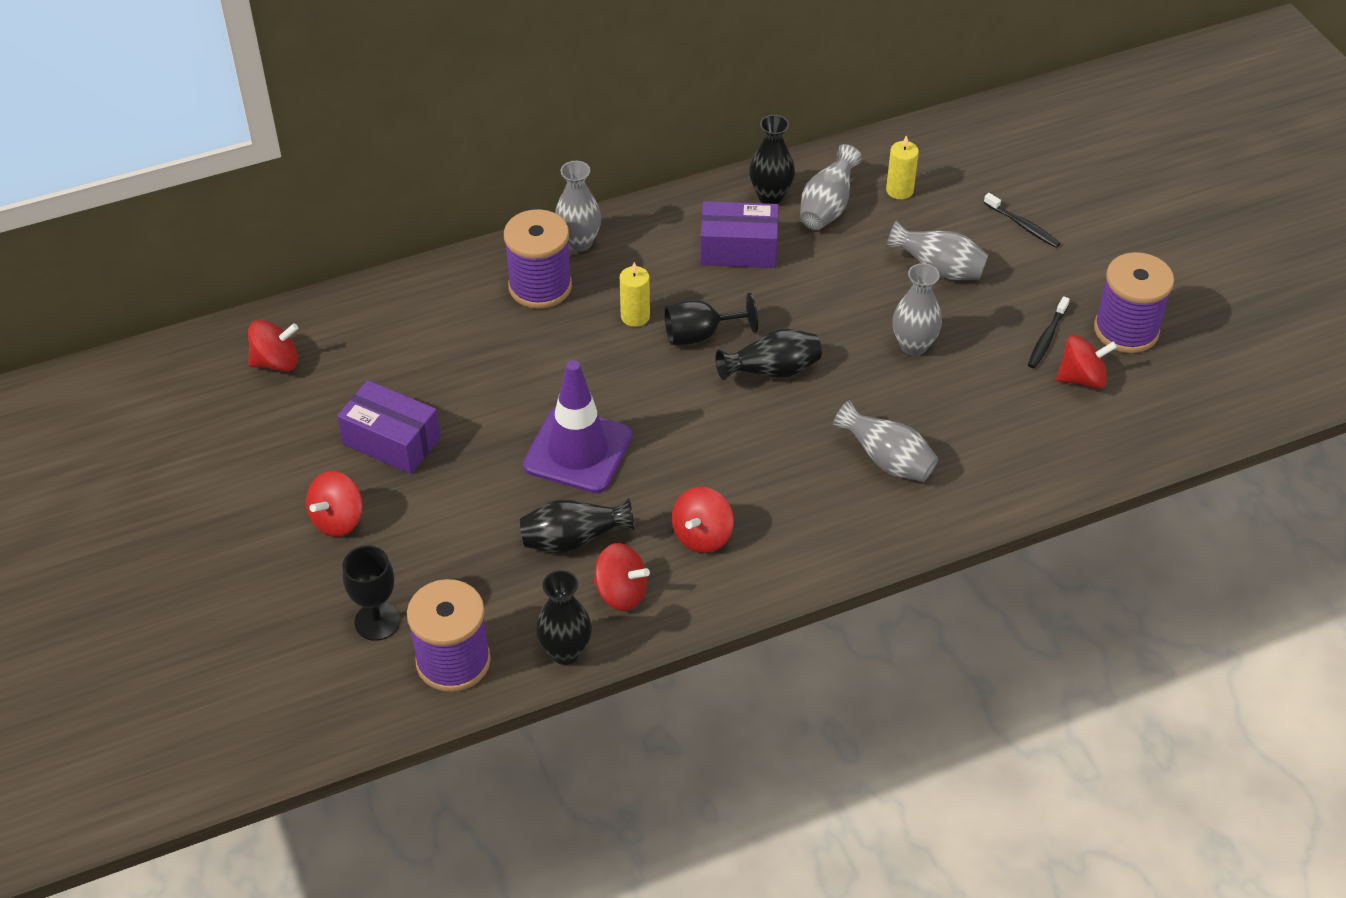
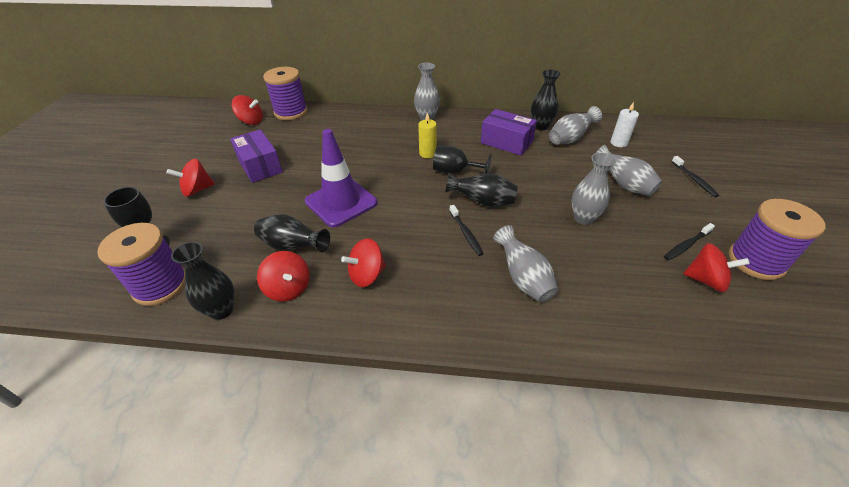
camera: 30 degrees right, 5 degrees down
purple spool [504,209,572,309] -> purple spool moved to [263,67,308,120]
yellow candle [886,135,919,199] -> white candle [610,102,639,147]
none -> black toothbrush [449,205,484,256]

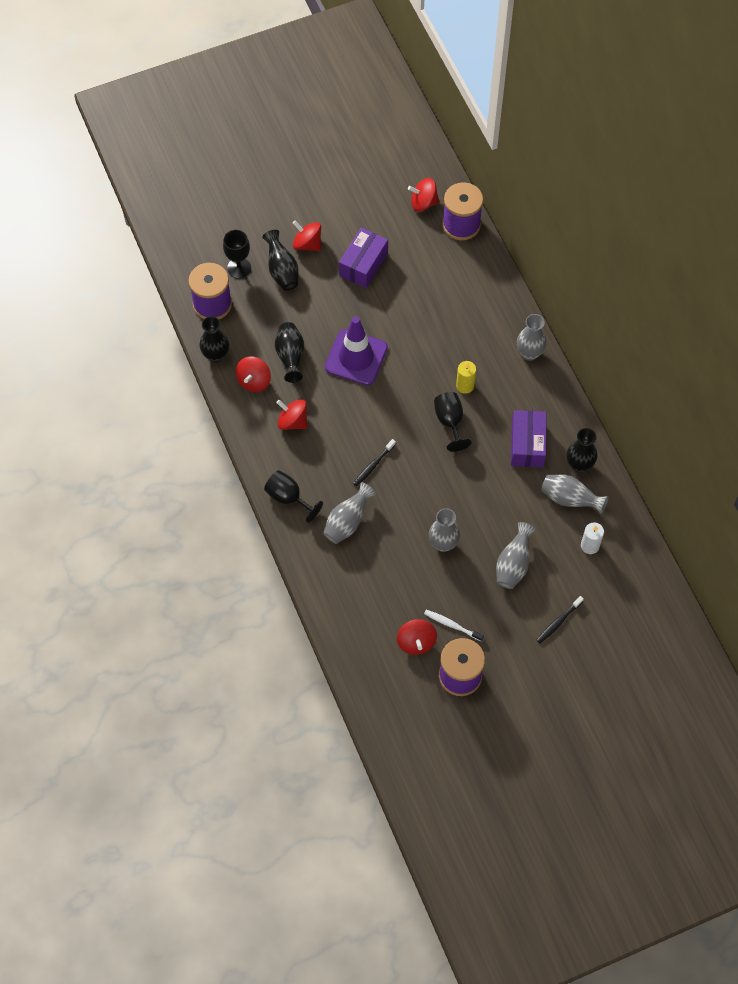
camera: 60 degrees right, 20 degrees up
red spinning top [232,95,263,125] -> red spinning top turned 105 degrees clockwise [408,178,439,212]
black vase [445,173,517,207] -> black vase moved to [262,230,299,291]
black toothbrush [664,223,715,260] -> white toothbrush [424,610,484,641]
none -> black goblet [264,470,323,523]

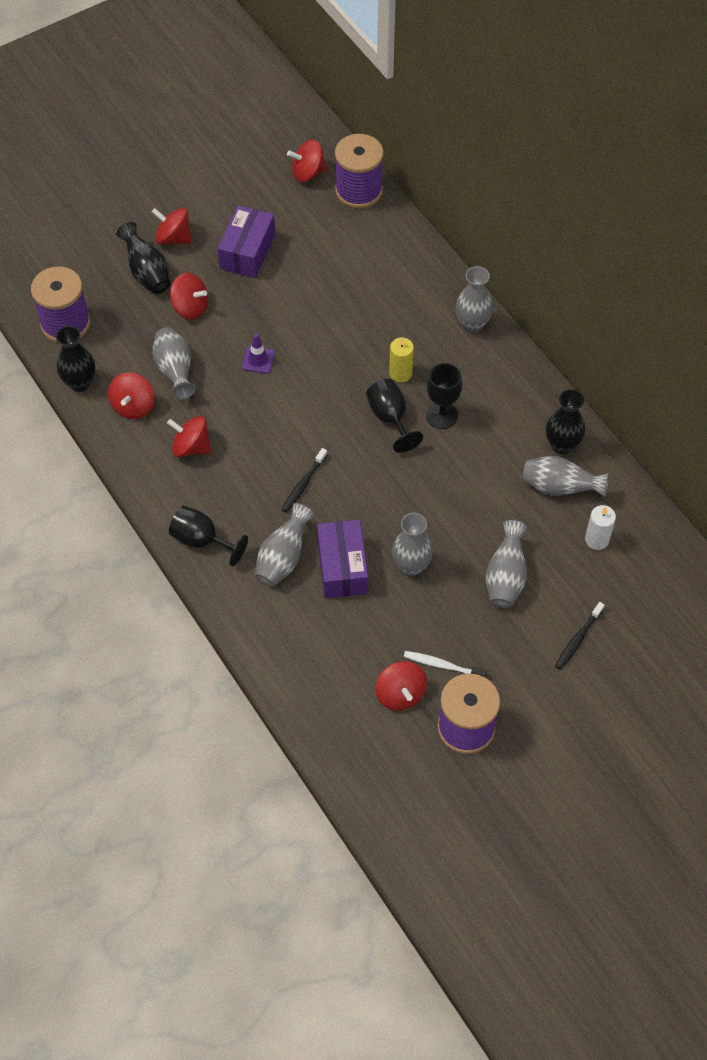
camera: 10 degrees left, 5 degrees down
black goblet [223,230,251,279] -> black goblet moved to [426,363,462,429]
black vase [275,322,304,383] -> grey vase [152,327,195,399]
purple traffic cone [325,317,388,385] -> purple traffic cone [242,334,275,374], size x0.44
purple box [511,410,547,468] -> purple box moved to [317,520,368,598]
none -> red spinning top [170,273,208,319]

